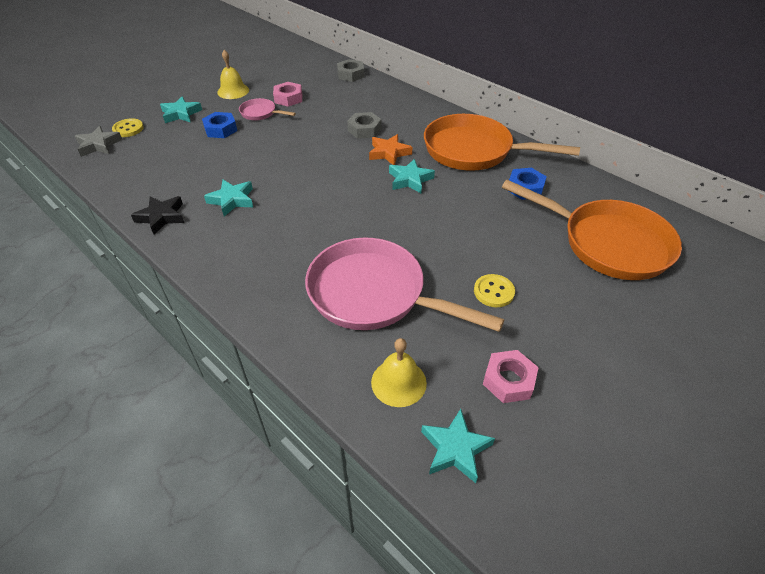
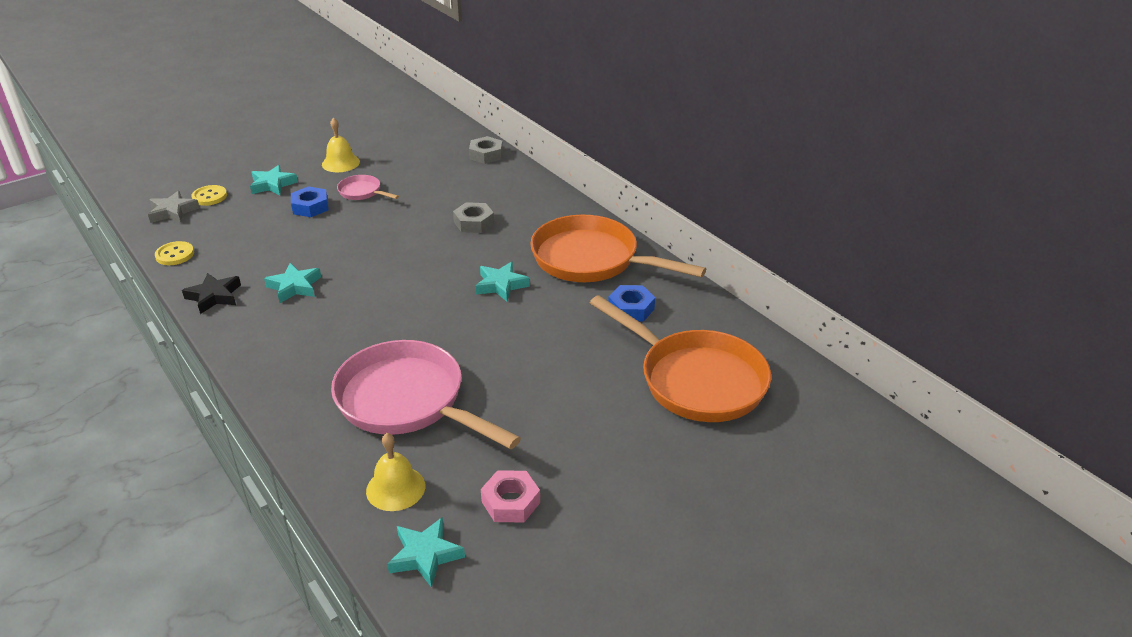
camera: 10 degrees right, 10 degrees down
pink nut [273,82,302,107] -> none
orange star [369,134,412,165] -> none
yellow button [474,274,515,307] -> yellow button moved to [155,241,194,265]

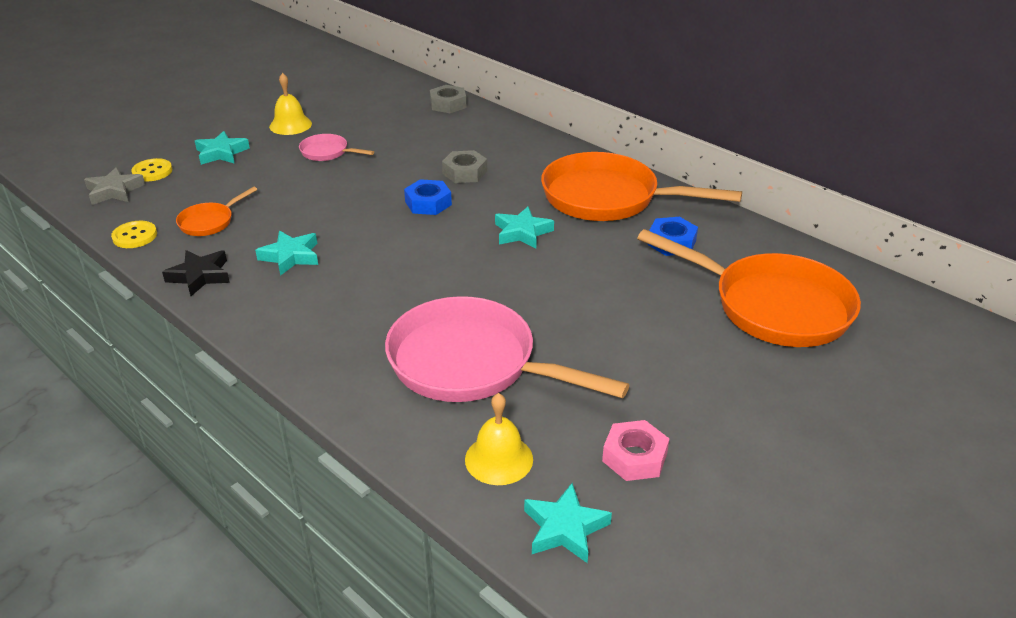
camera: 10 degrees left, 0 degrees up
blue nut [291,186,329,217] -> blue nut moved to [404,179,452,215]
none -> orange pan [176,187,257,236]

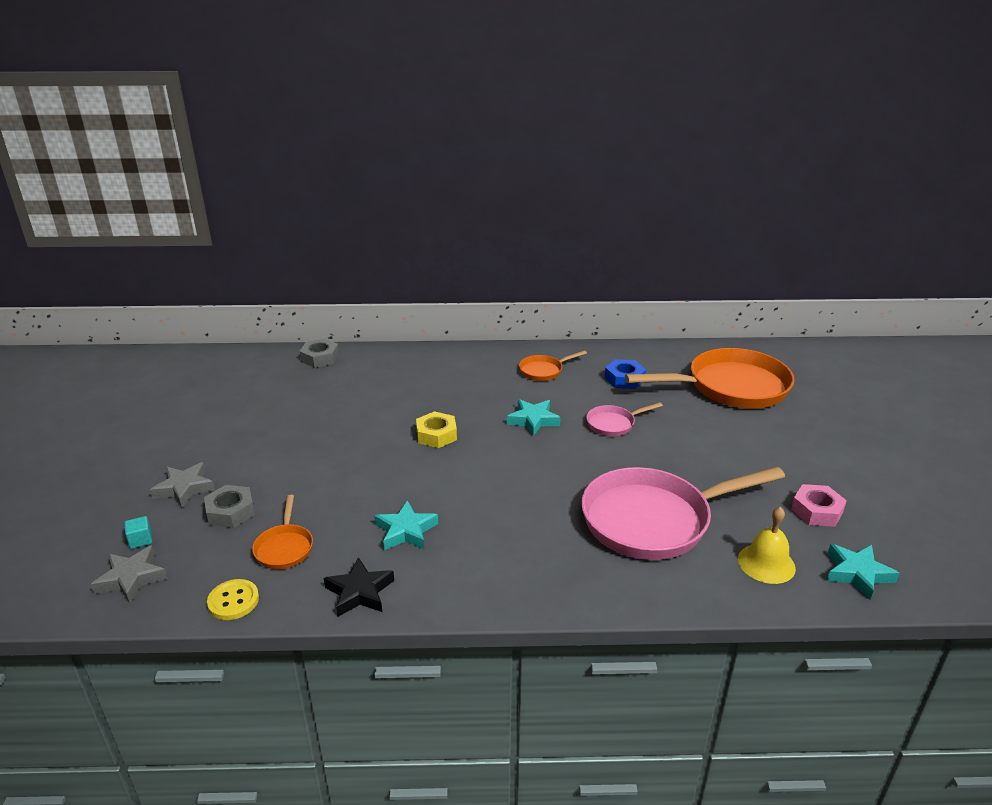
camera: 45 degrees left, 5 degrees down
yellow button [131,158,172,182] -> turquoise cube [124,516,153,549]
turquoise star [195,131,250,165] -> grey star [150,462,215,508]
yellow bell [269,73,312,135] -> none
pink pan [299,134,374,161] -> pink pan moved to [586,402,663,436]
blue nut [404,179,452,215] -> yellow nut [416,411,457,448]
grey nut [442,150,487,183] -> grey nut moved to [204,485,255,528]
orange pan [541,152,742,221] -> orange pan [519,350,587,381], size x0.45

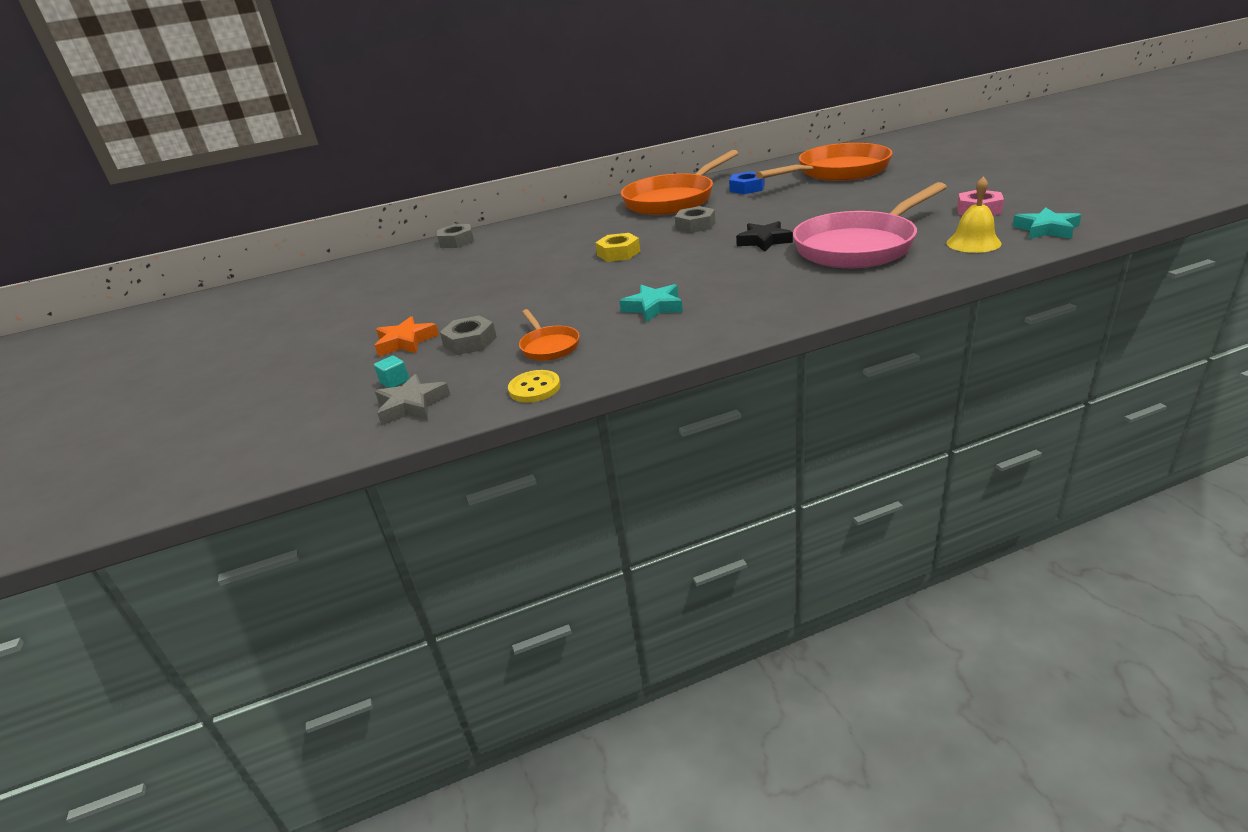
camera: 15 degrees left, 0 degrees up
grey star [150,462,215,508] -> orange star [375,316,439,357]
black star [323,557,394,617] -> black star moved to [736,221,793,252]
turquoise star [507,399,561,436] -> grey nut [675,206,715,233]
orange pan [519,350,587,381] -> orange pan [621,150,739,215], size x2.23
pink pan [586,402,663,436] -> none

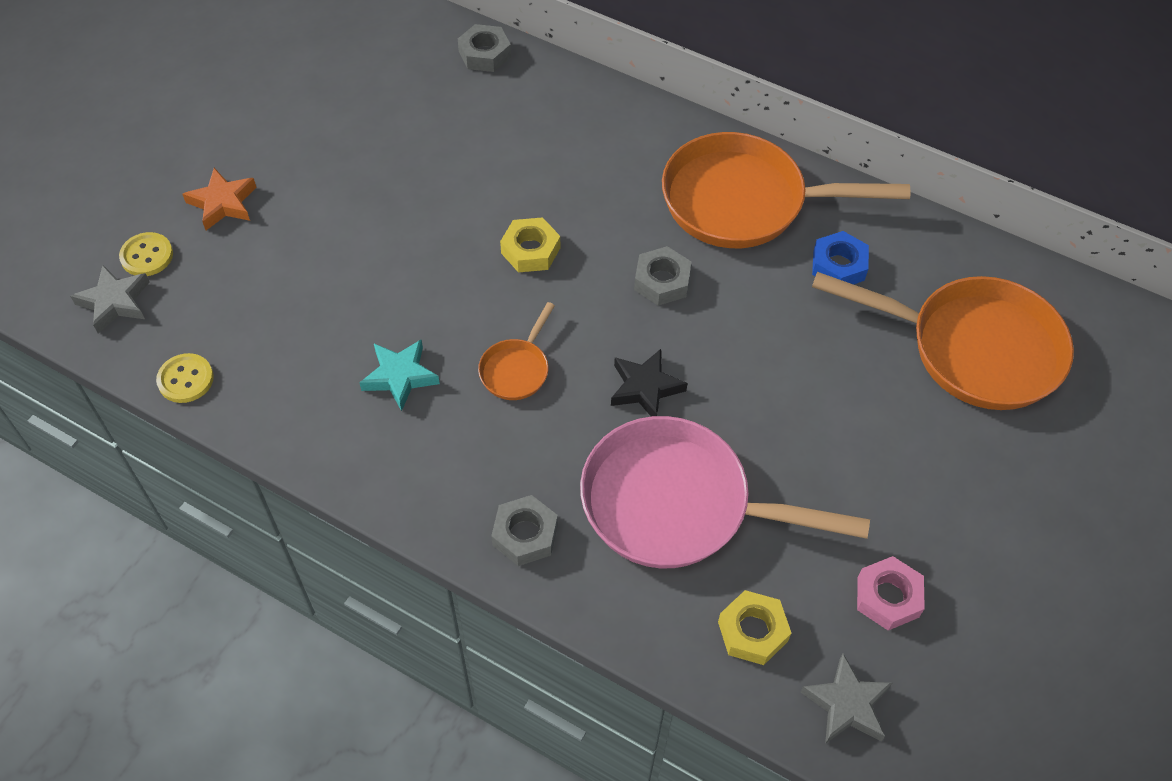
camera: 45 degrees right, 25 degrees up
turquoise cube [374,355,409,388] -> yellow button [119,232,173,276]
grey nut [440,315,497,355] -> grey nut moved to [491,495,558,566]
orange pan [519,309,580,361] -> orange pan moved to [478,302,555,400]
yellow bell [947,176,1002,253] -> yellow nut [718,590,791,665]
turquoise star [1012,207,1081,239] -> grey star [801,654,892,744]

